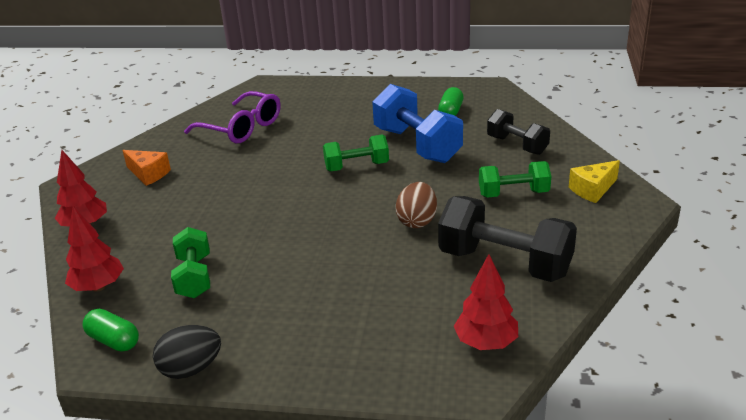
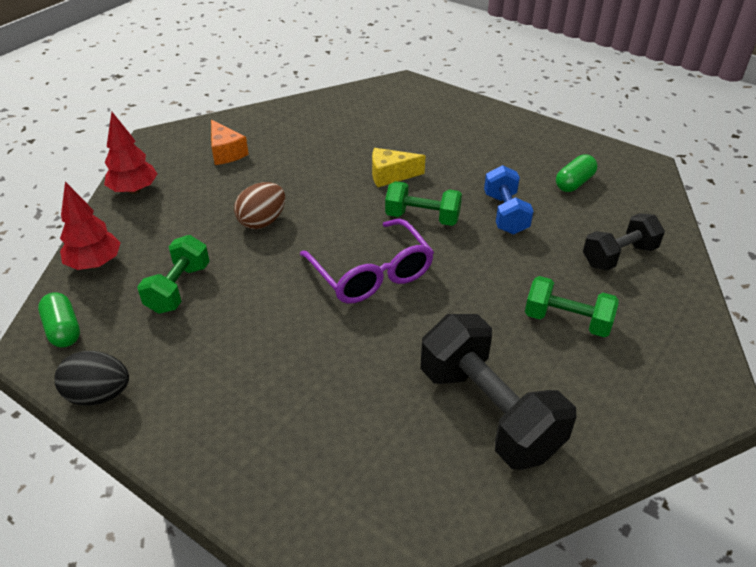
camera: 25 degrees right, 10 degrees up
purple glasses [184,91,280,143] -> purple glasses moved to [300,219,434,304]
blue dumbbell [372,84,463,163] -> blue dumbbell [484,165,534,235], size x0.60
brown egg [396,182,437,228] -> brown egg moved to [234,182,285,229]
red tree [454,254,518,350] -> none
black dumbbell [487,109,550,155] -> black dumbbell turned 75 degrees clockwise [583,213,665,271]
yellow cheese [569,160,620,203] -> yellow cheese moved to [372,148,425,187]

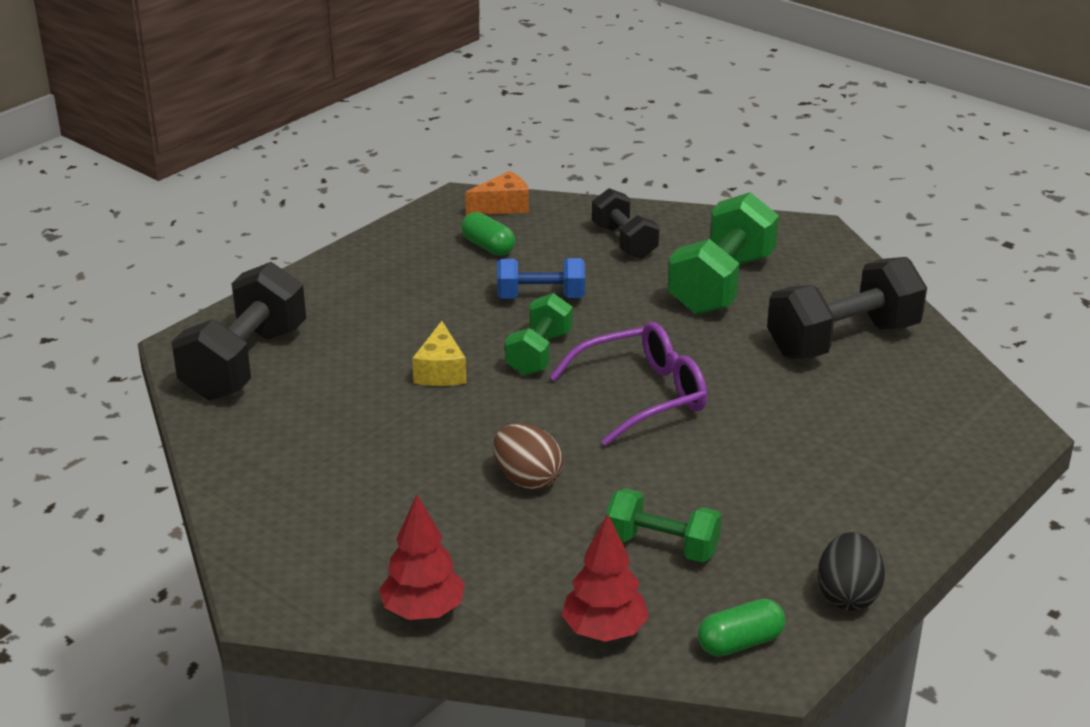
camera: 85 degrees left, 10 degrees down
orange cheese [211,120,249,165] -> orange cheese moved to [465,171,529,215]
green dumbbell [525,276,619,337] -> green dumbbell [668,192,779,315], size x1.65
none -> black dumbbell [171,262,306,400]

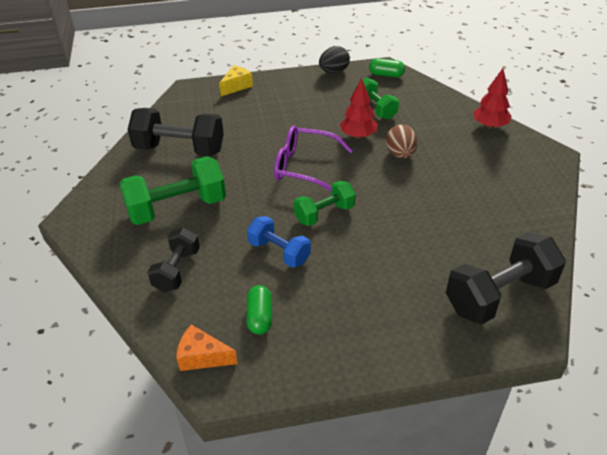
camera: 140 degrees left, 10 degrees up
yellow cheese [412,321,466,386] -> yellow cheese moved to [219,65,253,96]
red tree [562,514,649,642] -> red tree moved to [340,77,378,139]

